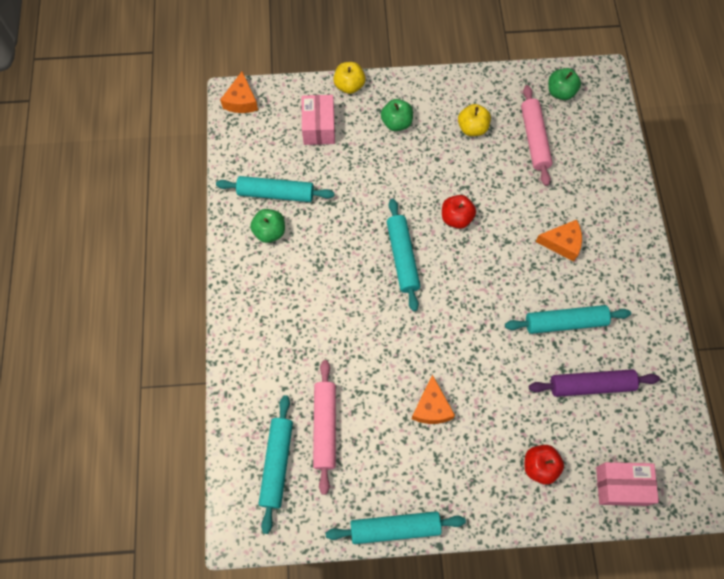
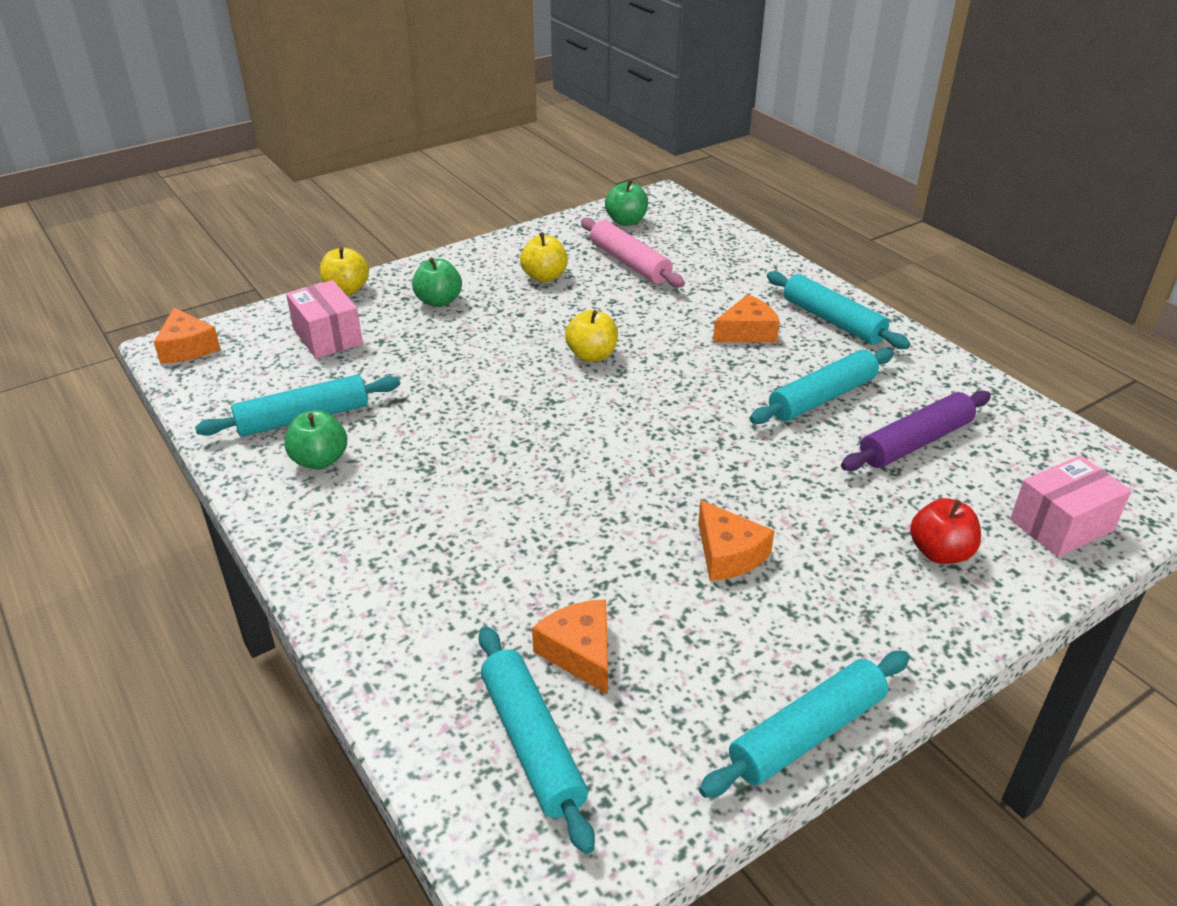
camera: 30 degrees left, 30 degrees down
pink rolling pin [313,360,336,495] -> orange cheese [532,599,608,695]
turquoise rolling pin [387,199,420,312] -> turquoise rolling pin moved to [767,271,910,349]
red apple [442,195,476,229] -> yellow apple [565,310,618,362]

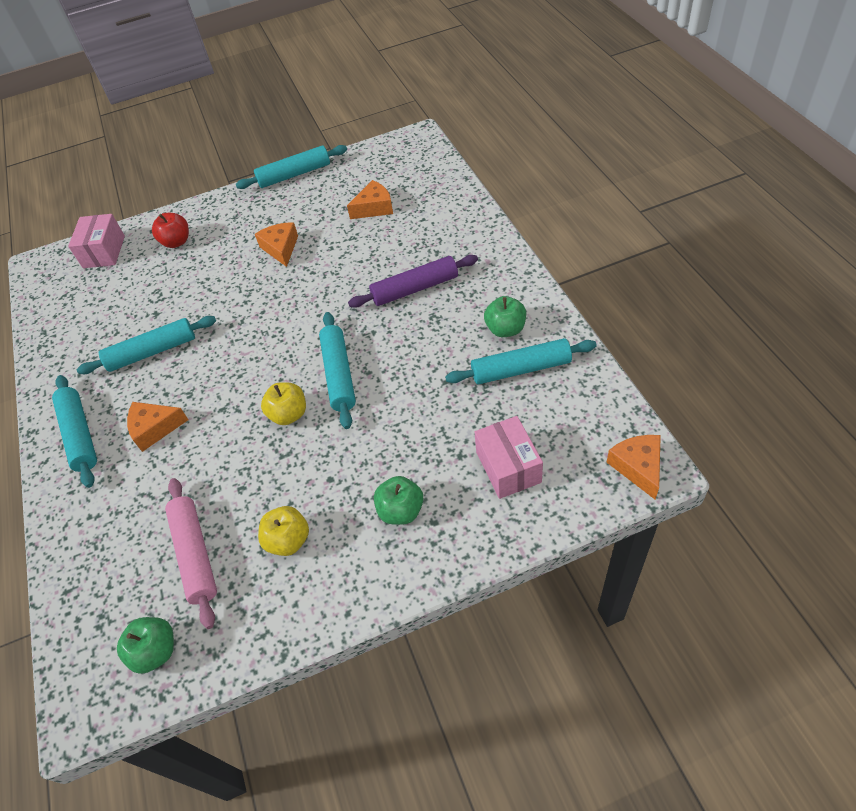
camera: 160 degrees left, 15 degrees up
yellow apple [320,247,369,295] -> none
turquoise rolling pin [478,626,595,854] -> turquoise rolling pin moved to [319,312,356,429]
orange cheese [532,599,608,695] -> orange cheese turned 105 degrees counterclockwise [347,180,393,219]
purple rolling pin [841,390,991,471] -> purple rolling pin moved to [348,255,478,308]
pink box [1010,455,1132,557] -> pink box turned 75 degrees counterclockwise [68,214,125,268]

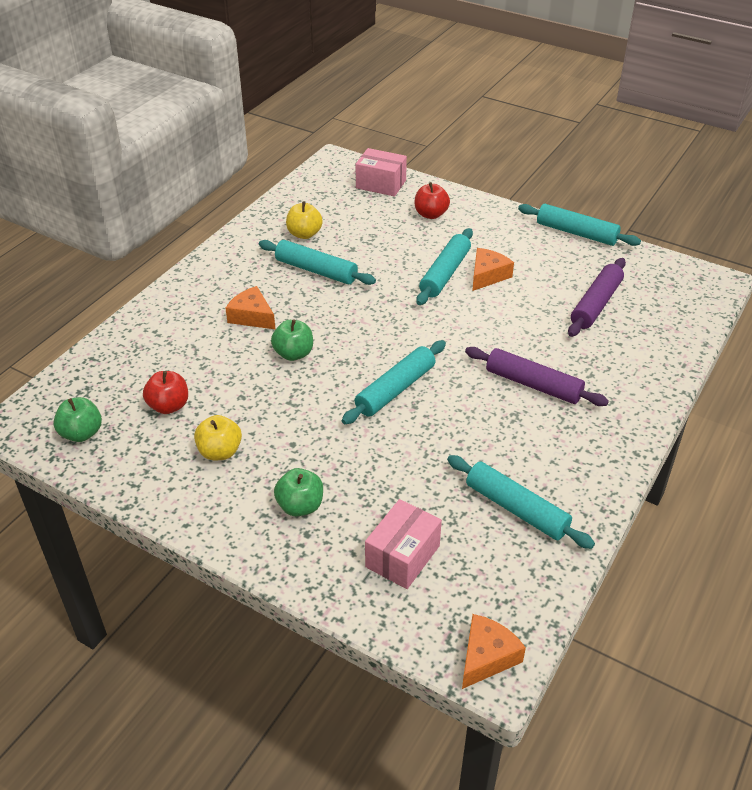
camera: 45 degrees right, 10 degrees down
turquoise rolling pin [52,375,97,488] -> turquoise rolling pin moved to [416,228,473,305]
pink box [68,214,125,268] -> pink box turned 60 degrees clockwise [355,148,407,196]
pink rolling pin [165,478,217,629] -> red apple [143,371,188,414]
yellow apple [261,382,306,425] -> yellow apple moved to [286,201,323,239]
orange cheese [347,180,393,219] -> purple rolling pin [568,258,626,337]
green apple [484,296,526,337] -> green apple moved to [271,319,313,361]

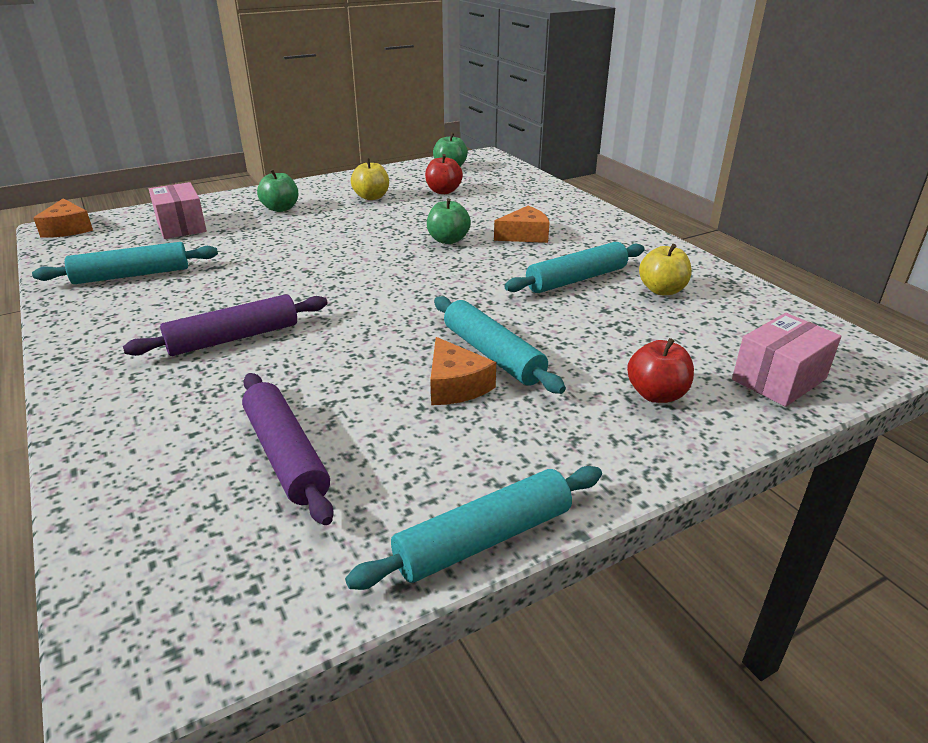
camera: 120 degrees right, 10 degrees down
turquoise rolling pin [342,340,446,424] -> none

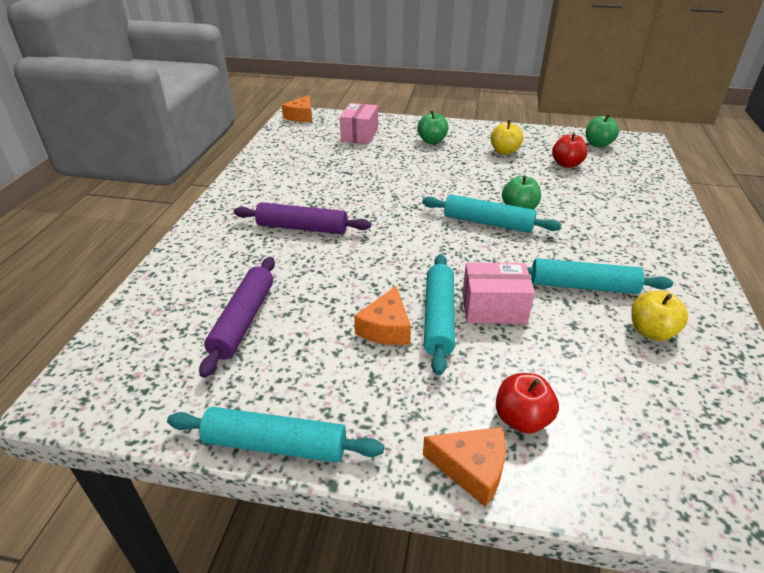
camera: 40 degrees right, 5 degrees up
turquoise rolling pin [32,242,218,284] -> turquoise rolling pin moved to [422,194,562,233]
orange cheese [494,206,549,243] -> orange cheese moved to [423,427,506,507]
pink box [732,313,842,407] -> pink box moved to [462,262,535,324]

